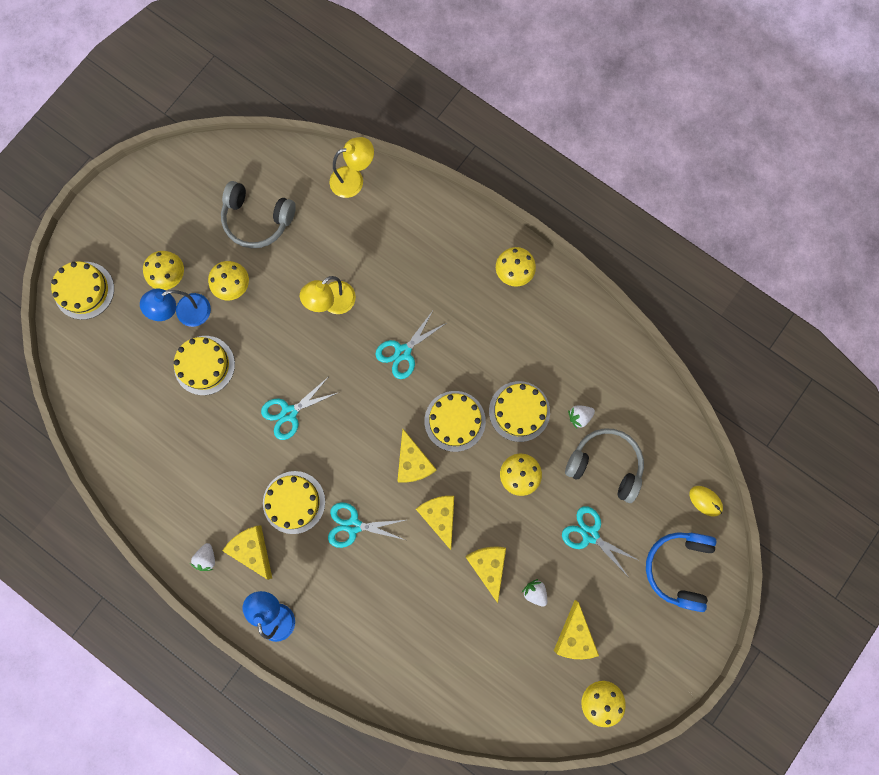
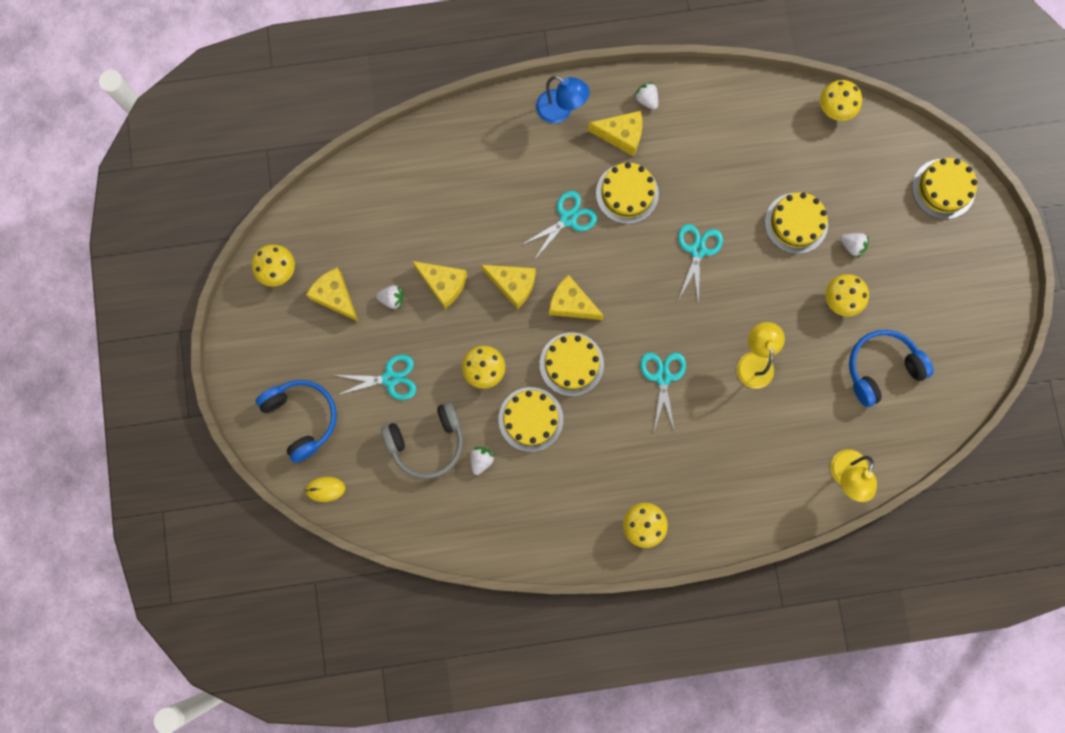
camera: 135 degrees right, 0 degrees up
blue lamp [140,289,211,327] -> white strawberry [840,233,869,257]
yellow mushroom [143,251,184,290] -> yellow mushroom moved to [820,80,862,121]
grey headphones [221,181,296,248] -> blue headphones [849,330,934,407]

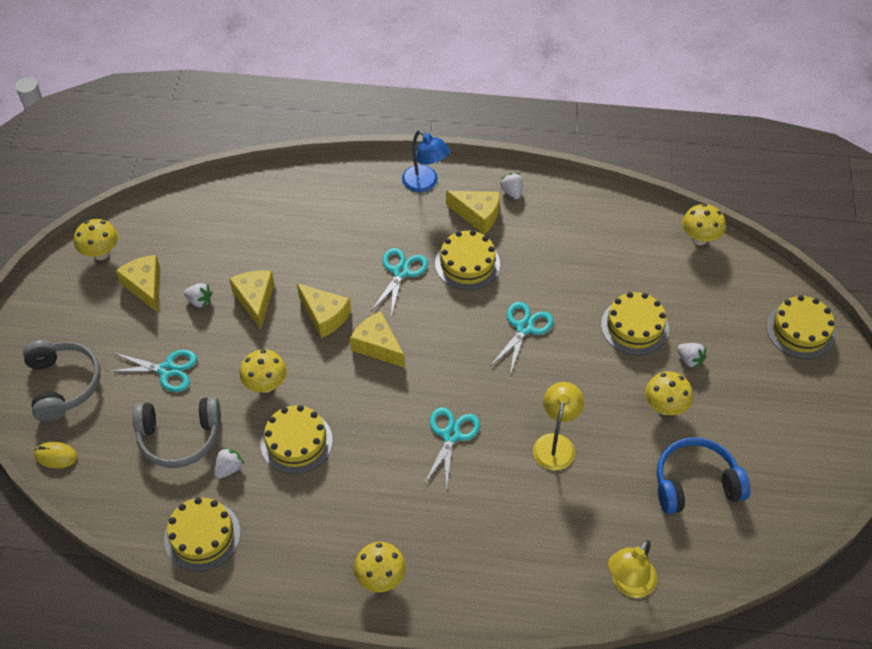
camera: 15 degrees right, 25 degrees down
blue headphones [256,380,337,463] -> grey headphones [23,340,101,422]
yellow cheese [412,261,467,309] -> yellow cheese turned 150 degrees counterclockwise [229,270,274,329]
turquoise scissors [521,191,597,260] -> turquoise scissors turned 45 degrees counterclockwise [371,248,428,317]
yellow cake [540,333,604,396] -> yellow cake moved to [164,497,241,572]

